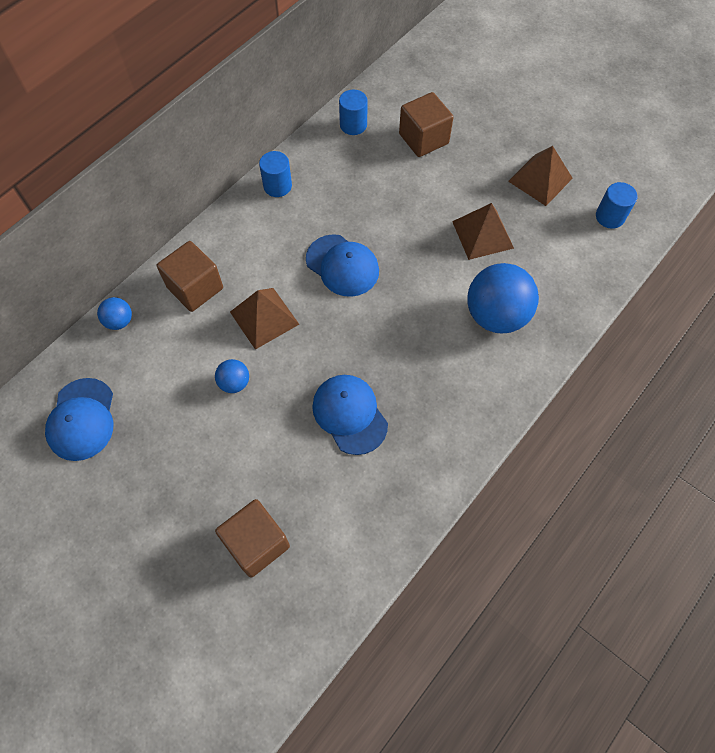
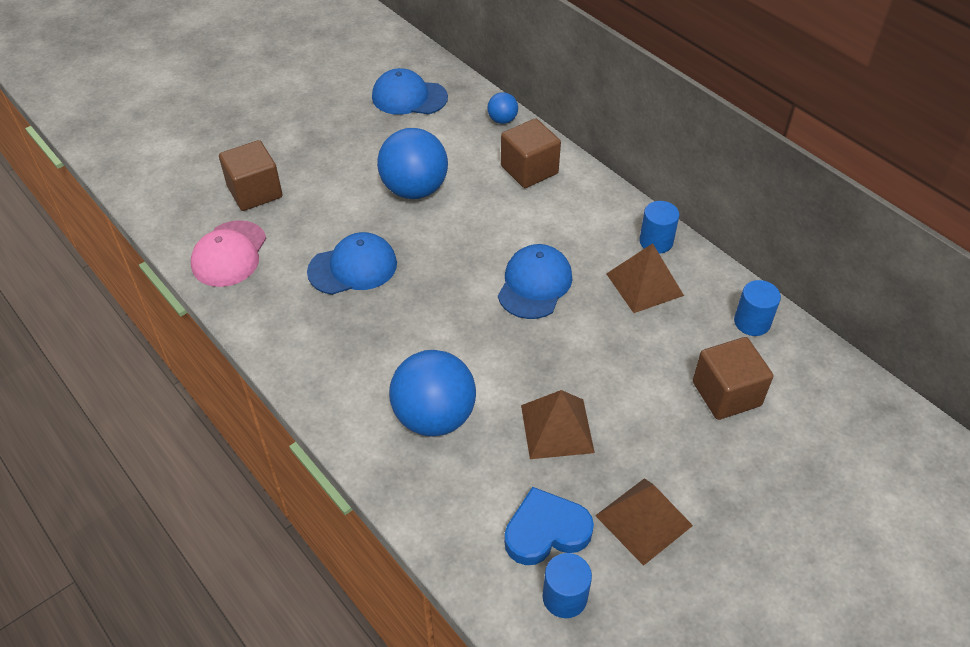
camera: 100 degrees right, 15 degrees down
blue ball [215,359,249,393] -> blue ball [377,128,448,199], size x2.10
brown pyramid [230,288,299,350] -> brown pyramid moved to [606,243,684,313]
blue cap [306,234,379,297] -> blue cap turned 150 degrees clockwise [498,244,572,319]
none -> pink cap [191,220,266,287]
none -> blue heart [504,487,594,565]

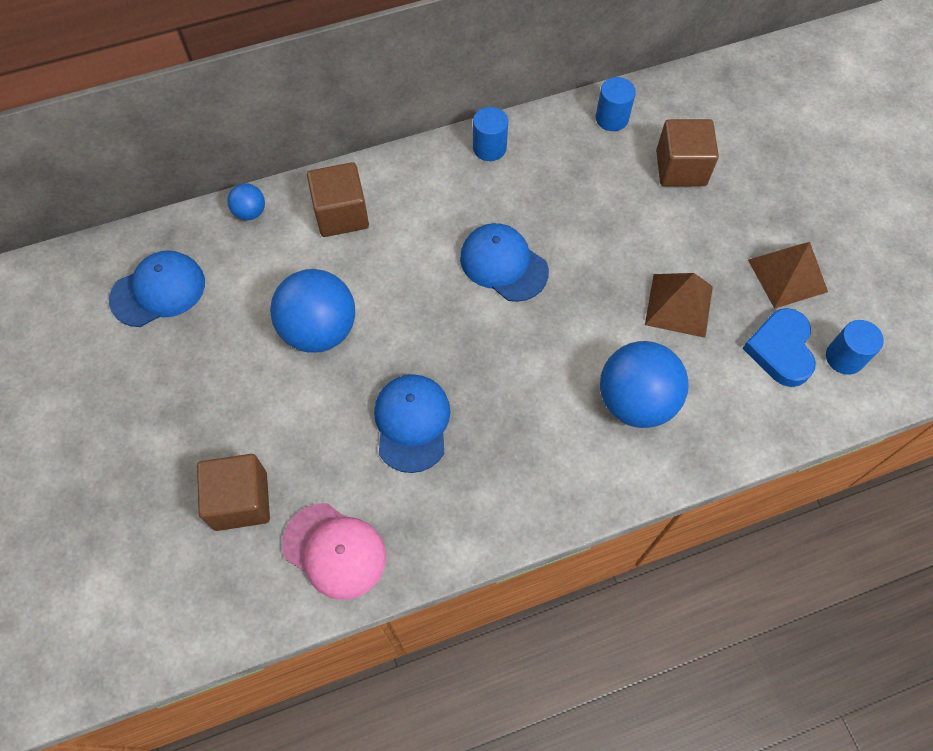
camera: 70 degrees left, 15 degrees up
blue cap [372,68,448,115] -> blue cap turned 150 degrees counterclockwise [109,250,205,327]
brown pyramid [606,243,684,313] -> none

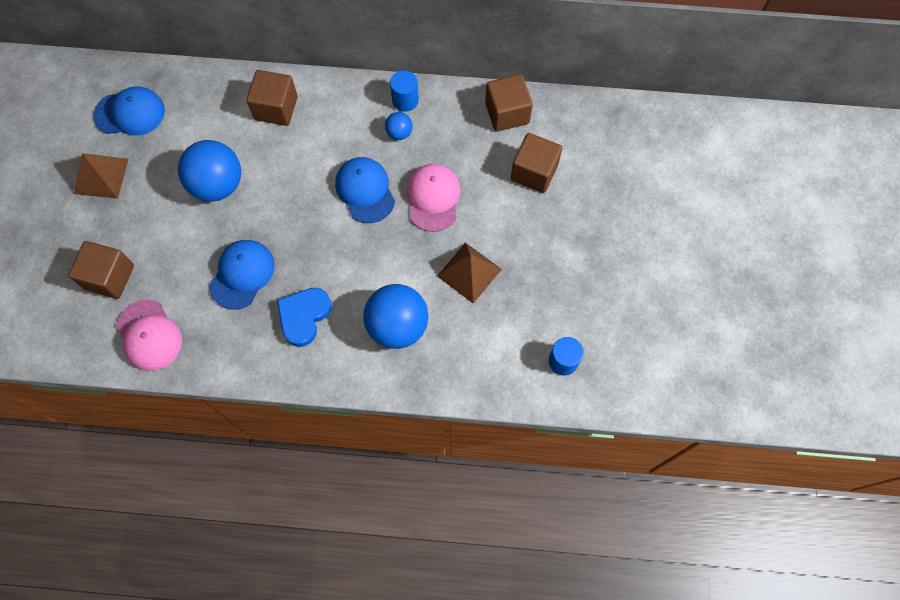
camera: 25 degrees right, 5 degrees up
blue ball [227,183,265,220] -> blue ball moved to [385,112,413,140]
blue cylinder [596,77,636,131] -> brown cube [485,74,533,132]
blue heart [742,308,816,387] -> blue heart moved to [277,288,332,347]
brown pyramid [748,242,828,309] -> brown pyramid moved to [74,153,129,199]
none -> pink cap [407,164,461,232]

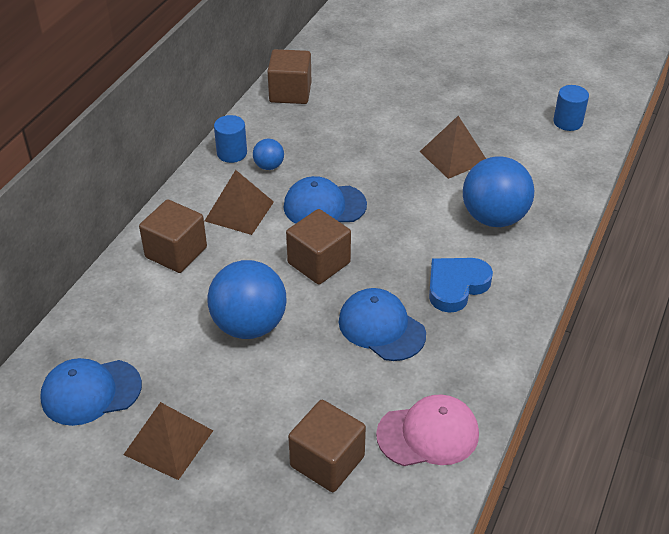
camera: 70 degrees left, 25 degrees down
blue cap [93,86,165,136] -> blue cap turned 120 degrees counterclockwise [40,358,142,426]
blue heart [277,288,332,347] -> blue heart turned 90 degrees clockwise [429,258,493,313]
pink cap [407,164,461,232] -> none
brown cube [511,133,562,193] -> brown cube moved to [286,209,351,285]
none -> brown pyramid [205,170,274,235]

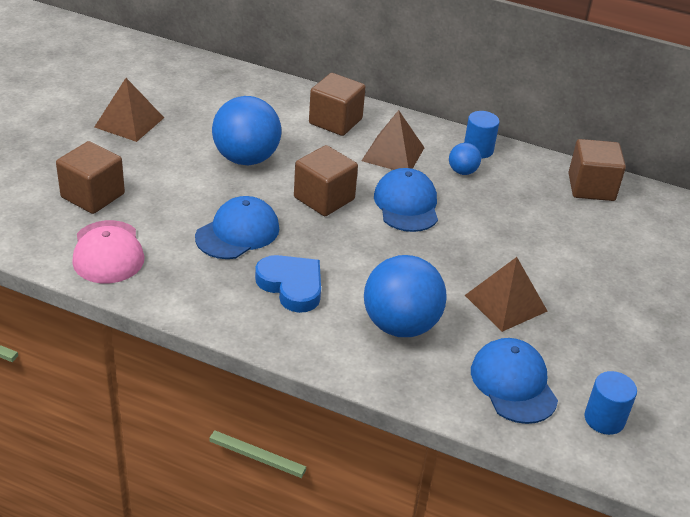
camera: 85 degrees right, 5 degrees down
blue cap [40,358,142,426] -> blue cap moved to [471,338,558,424]

